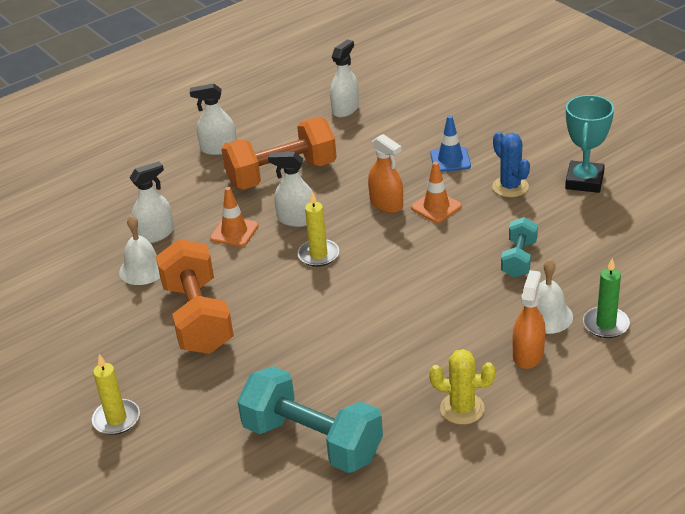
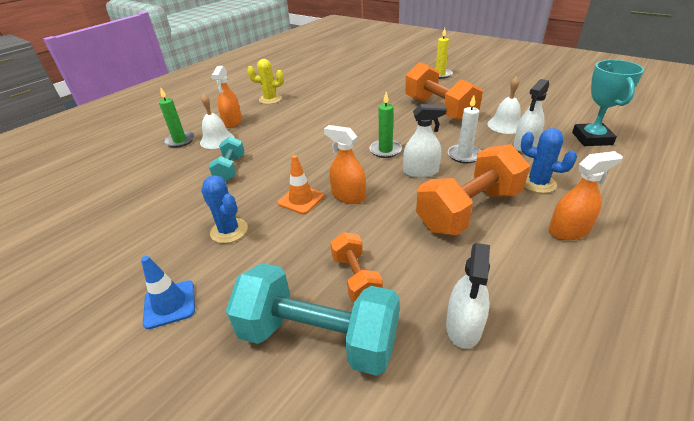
camera: 165 degrees right, 0 degrees up
white spray bottle [190,83,236,155] -> orange spray bottle [549,151,623,240]
orange traffic cone [210,187,259,247] -> white candle [448,95,481,164]
turquoise dumbbell [237,366,383,473] -> turquoise dumbbell moved to [226,263,400,376]
yellow candle [298,192,339,267] -> green candle [369,92,402,158]
blue traffic cone [430,115,471,172] -> blue traffic cone moved to [141,256,195,329]
turquoise trophy [565,95,614,193] -> turquoise trophy moved to [572,60,644,146]
none -> orange dumbbell [330,232,383,302]
none -> blue cactus [521,128,577,193]

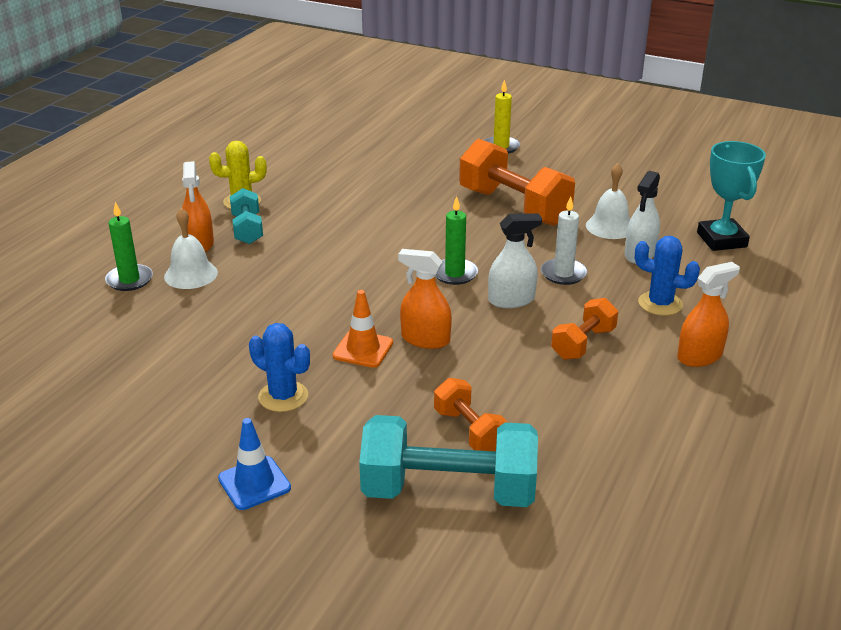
camera: 15 degrees left, 5 degrees down
turquoise dumbbell [209,137,244,182] -> turquoise dumbbell moved to [230,188,263,244]
orange dumbbell [416,144,530,235] -> orange dumbbell [551,298,618,360], size x0.54
white spray bottle [446,243,490,349] -> none

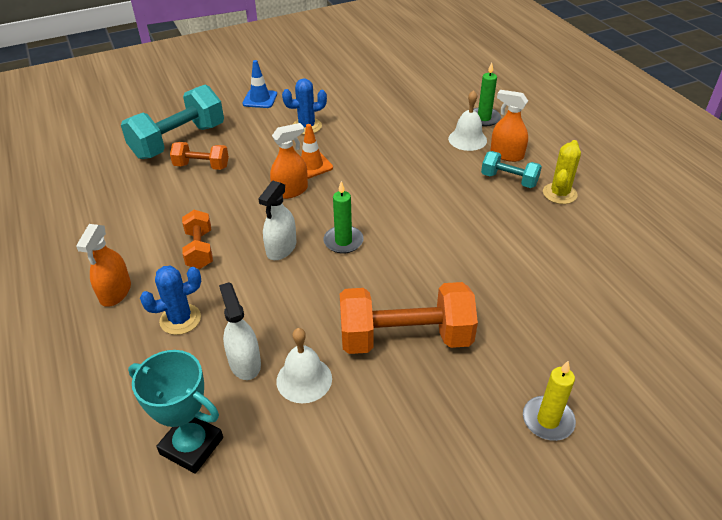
camera: 130 degrees right, 10 degrees up
white candle [541,196,587,285] -> none

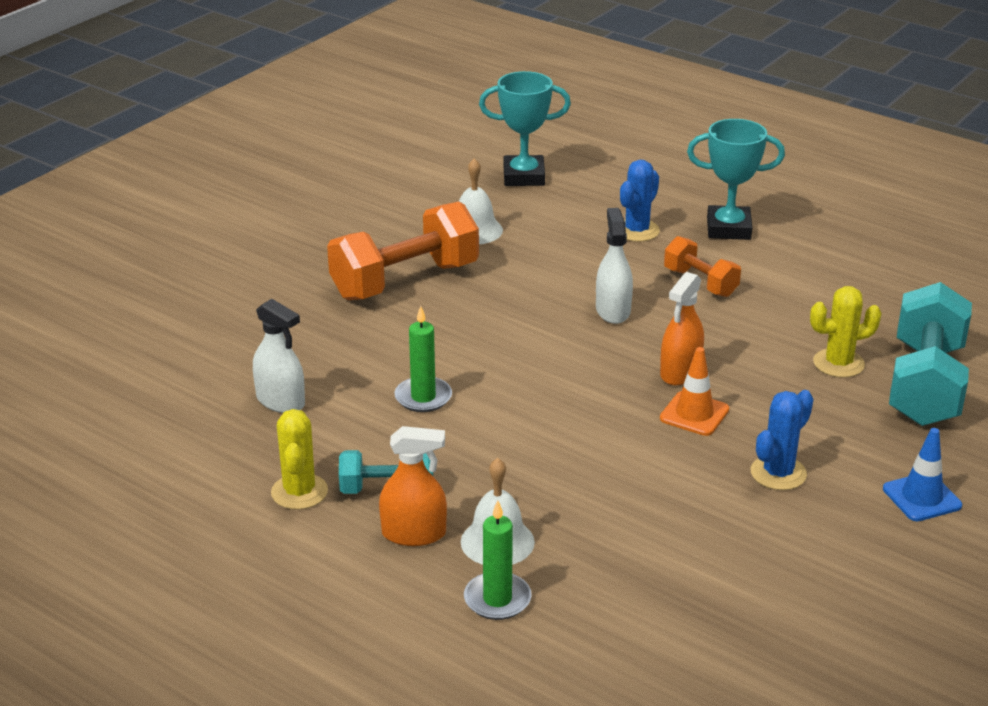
camera: 150 degrees right, 10 degrees down
orange spray bottle [76,224,131,307] -> turquoise trophy [687,119,785,240]
orange dumbbell [170,142,229,170] -> yellow cactus [810,286,882,378]
white spray bottle [219,282,261,380] -> white spray bottle moved to [253,299,305,413]
green candle [323,181,364,254] -> green candle moved to [395,306,452,412]
yellow candle [523,361,576,441] -> none

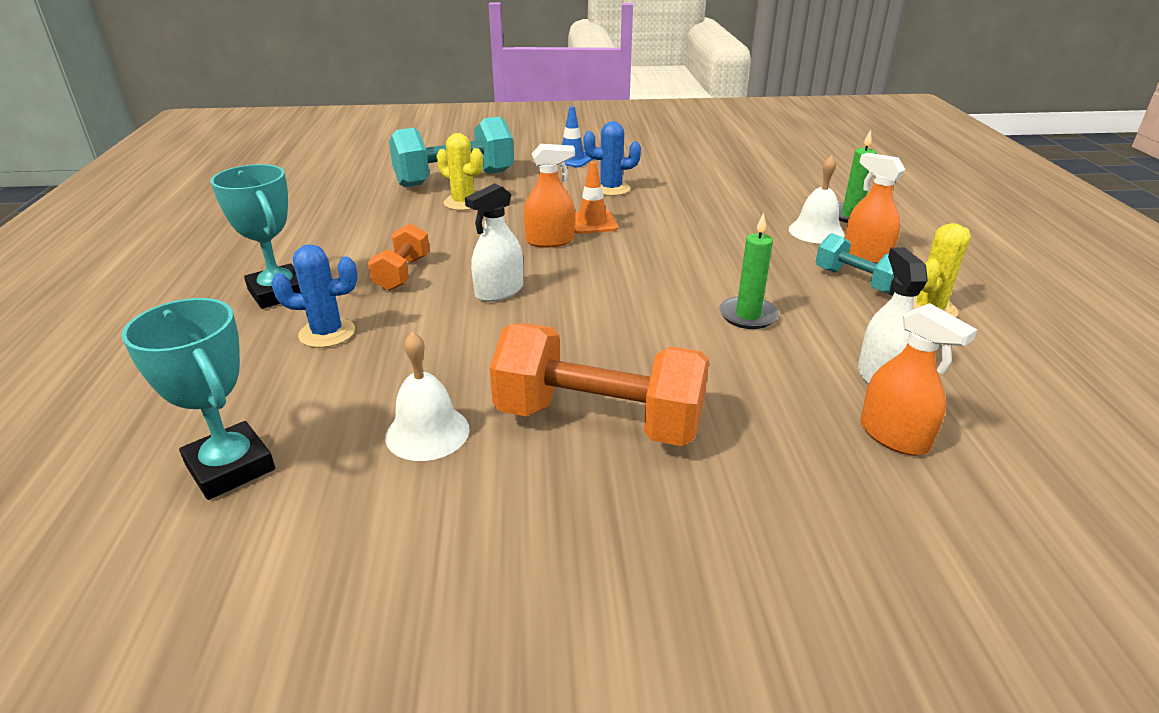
camera: 130 degrees left, 0 degrees up
none -> orange spray bottle [860,303,977,456]

